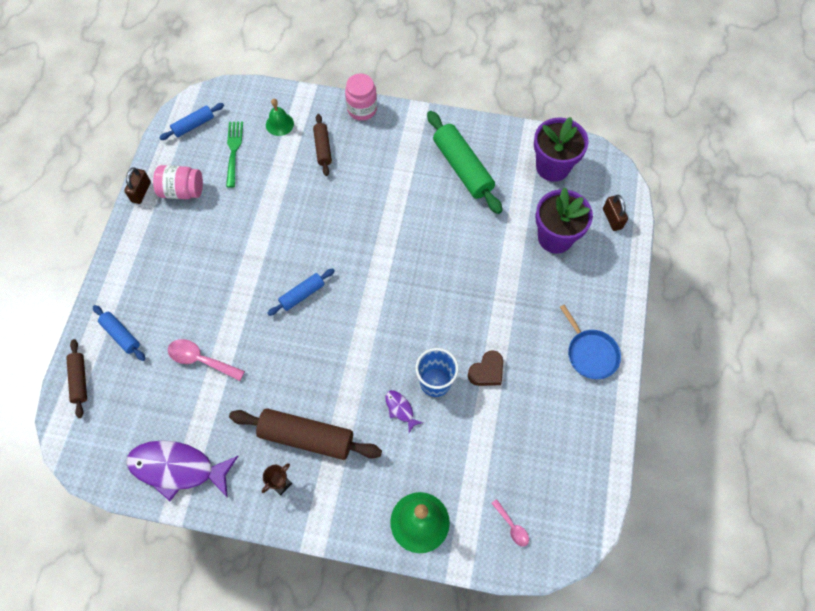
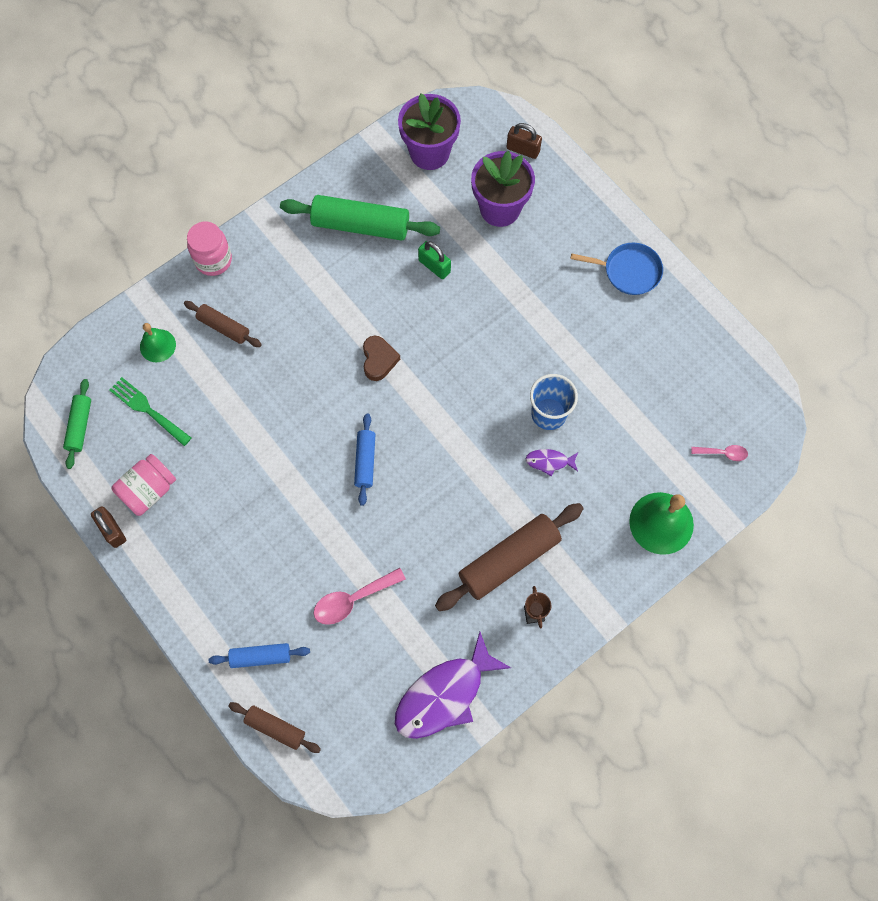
camera: 50 degrees left, 5 degrees up
blue rolling pin [159,103,224,140] -> green rolling pin [63,379,91,469]
brown heart [468,350,503,386] -> brown heart moved to [363,336,400,381]
none -> green padlock [418,241,451,279]

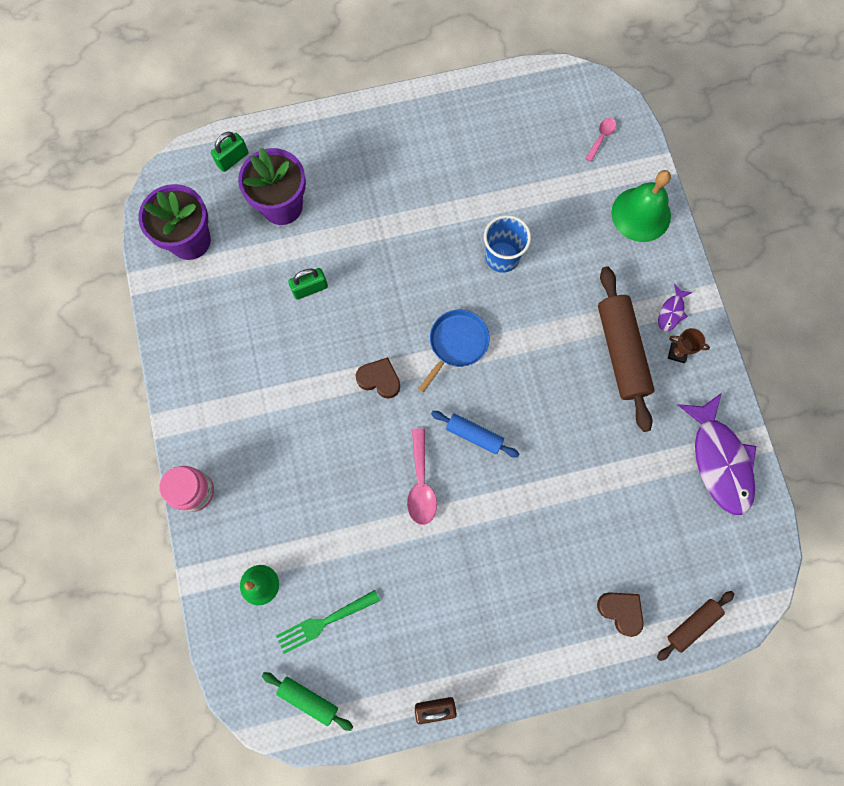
camera: 65 degrees left, 5 degrees up
pink jar [112,454,176,516] -> none
brown rolling pin [184,301,262,347] -> none
blue rolling pin [208,643,310,668] -> brown heart [597,592,644,637]
green rolling pin [280,195,440,241] -> none
pink spoon [314,568,406,625] -> pink spoon moved to [407,428,437,525]
brown padlock [507,123,542,159] -> green padlock [211,132,249,172]
purple fish [526,449,578,476] -> purple fish moved to [658,284,692,332]
blue pan [570,243,663,295] -> blue pan moved to [418,310,490,392]

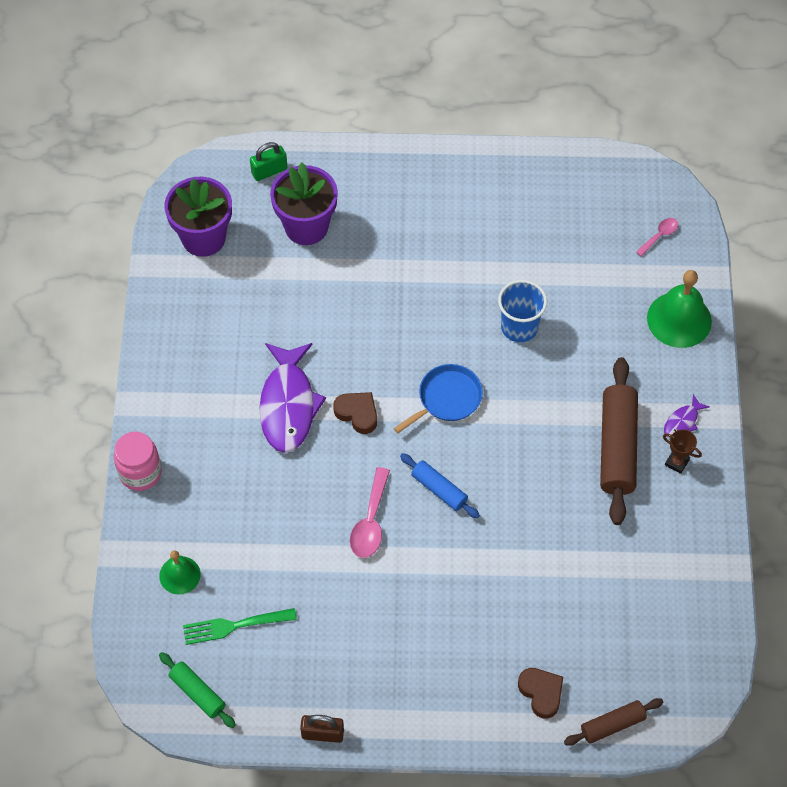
camera: 15 degrees right, 15 degrees down
green padlock [288,268,328,300] -> none
purple fish [678,393,756,515] -> purple fish moved to [259,343,326,453]

